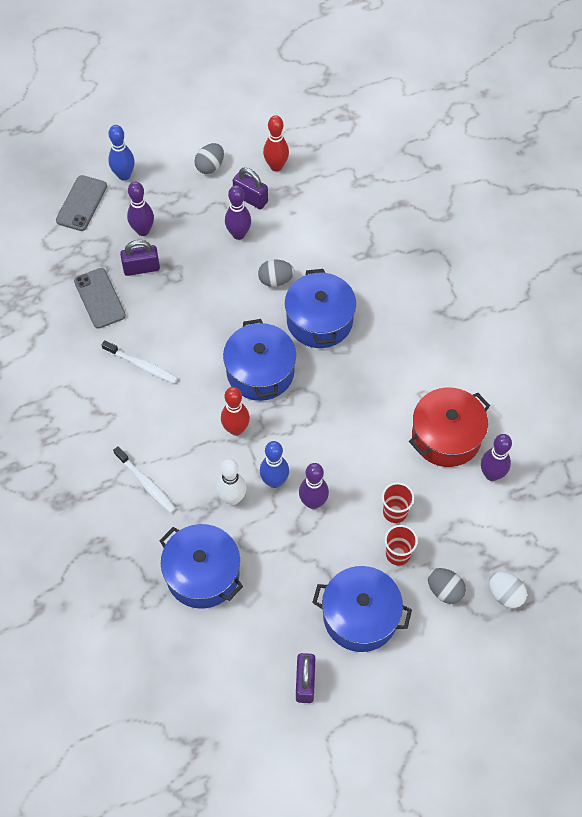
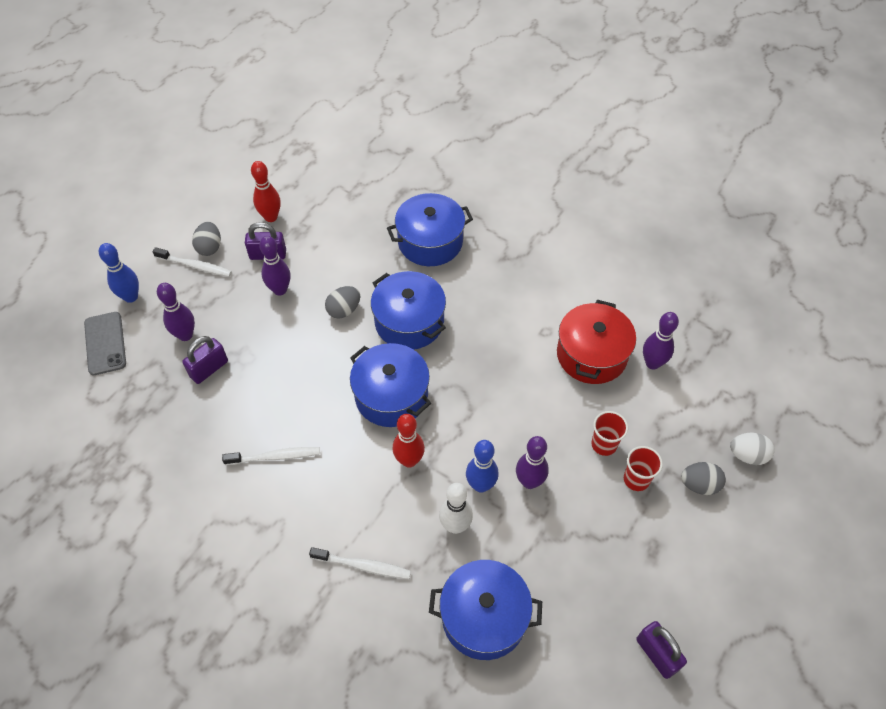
camera: 35 degrees left, 5 degrees down
grey phone [74,268,126,329] -> none
blue pot [312,566,412,652] -> blue pot moved to [387,193,473,266]
none -> white toothbrush [152,247,232,277]

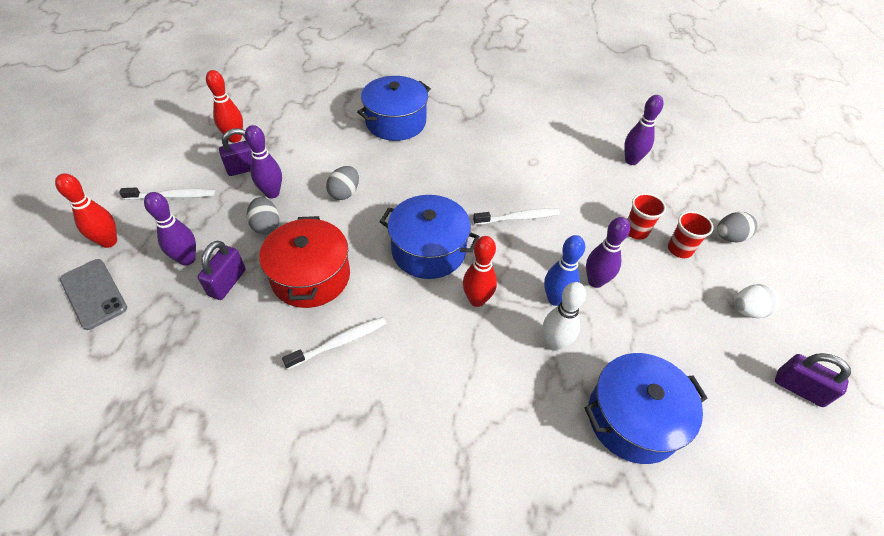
camera: 25 degrees left, 5 degrees down
blue bowling pin [99,243,139,303] -> red bowling pin [55,173,117,248]
grey egg [192,222,221,256] -> grey egg moved to [247,197,280,235]
white toothbrush [309,547,411,579] -> white toothbrush moved to [473,208,560,225]
blue pot [371,271,446,350] -> none
red pot [557,300,636,384] -> red pot moved to [259,216,350,308]
white egg [730,433,774,465] -> white egg moved to [734,284,780,318]

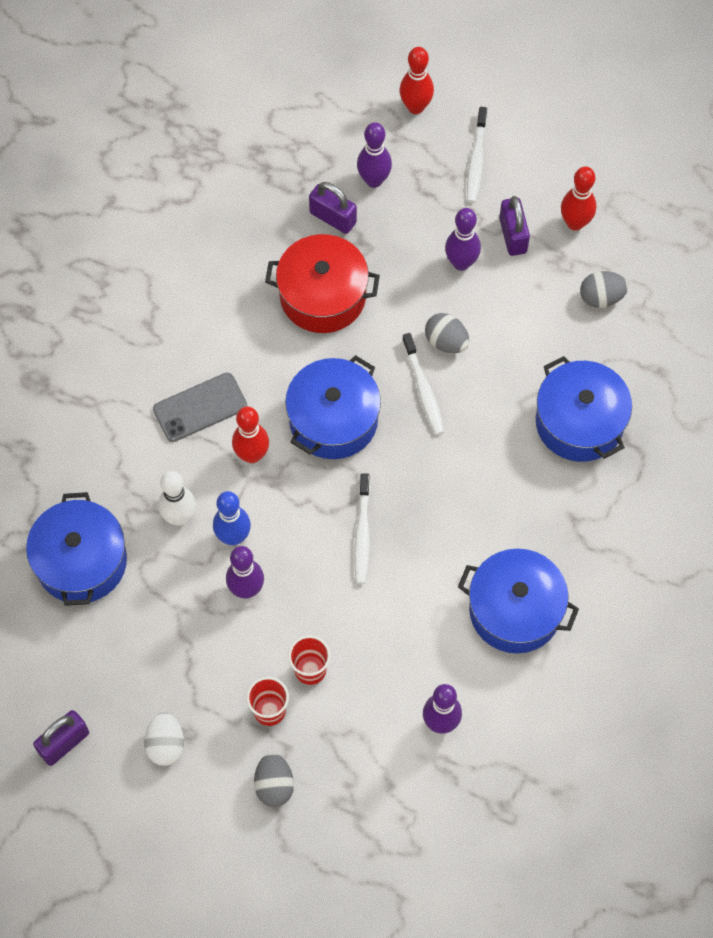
camera: 105 degrees right, 15 degrees up
grey phone [60,259,127,330] -> grey phone moved to [153,373,247,442]
grey egg [247,197,280,235] -> grey egg moved to [580,271,628,308]
white toothbrush [282,317,387,369] -> white toothbrush moved to [402,333,444,435]
none -> blue pot [458,549,579,653]

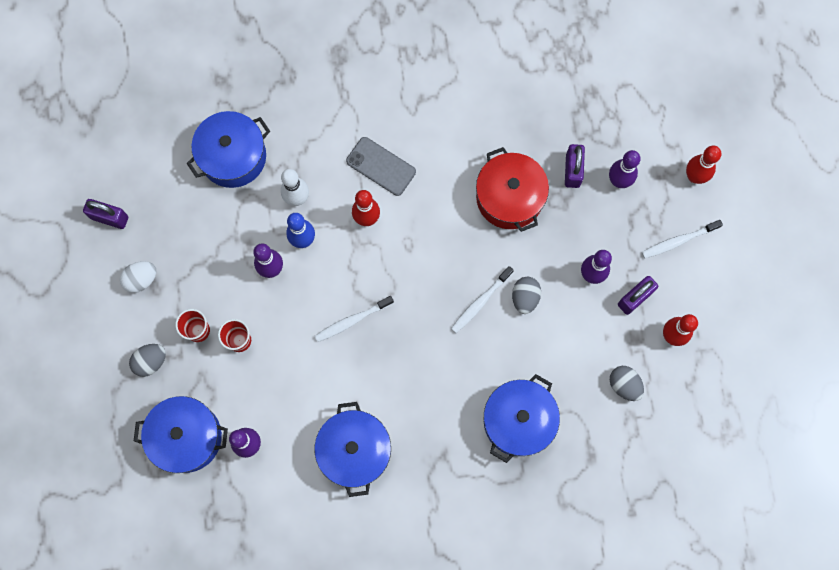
camera: 60 degrees right, 10 degrees up
blue pot [285,355,381,459] -> blue pot moved to [134,396,228,473]

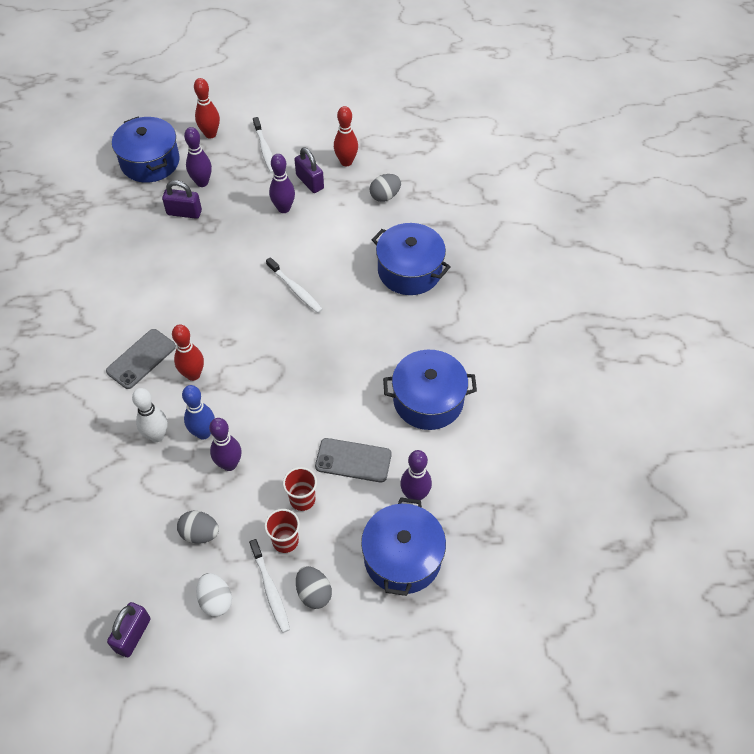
camera: 85 degrees left, 20 degrees down
blue pot [187,111,270,188] -> blue pot moved to [112,117,180,183]
white toothbrush [315,296,394,342] -> white toothbrush moved to [249,539,290,633]
red pot [476,147,549,232] -> none
grey egg [512,277,541,314] -> grey egg moved to [177,511,219,544]
none -> grey phone [315,438,392,483]

